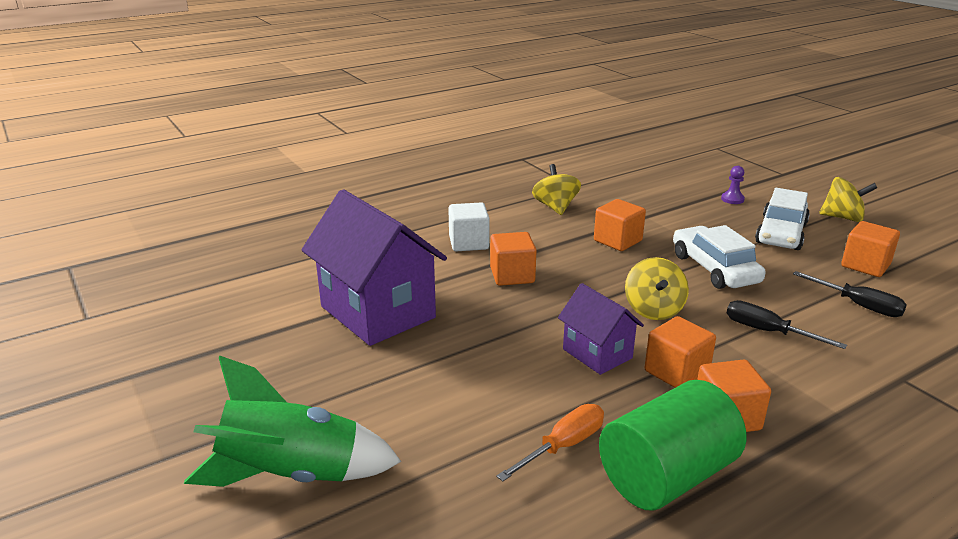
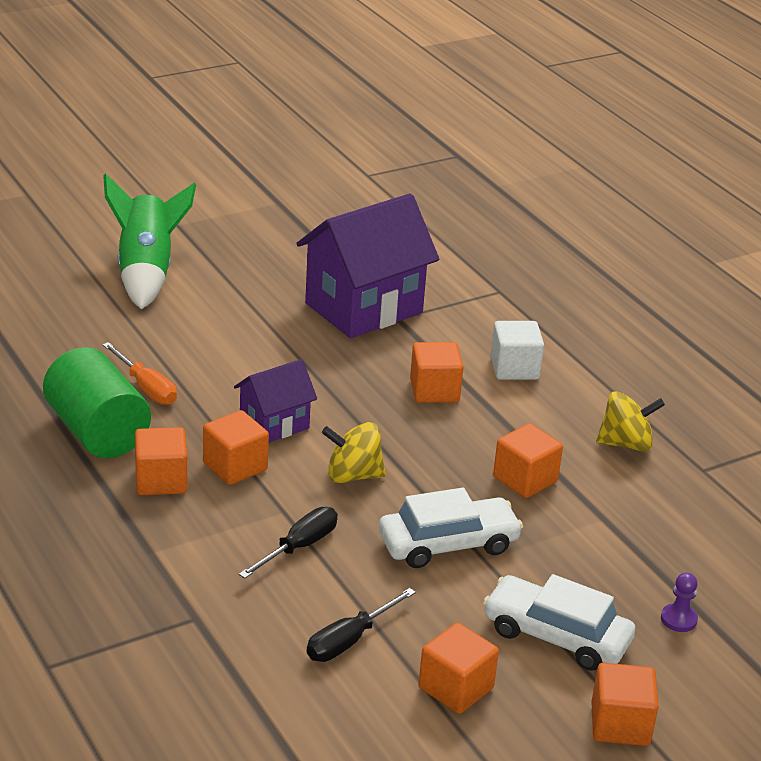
camera: 90 degrees right, 5 degrees up
yellow spinning top [819,177,877,222] -> orange cube [591,663,659,746]

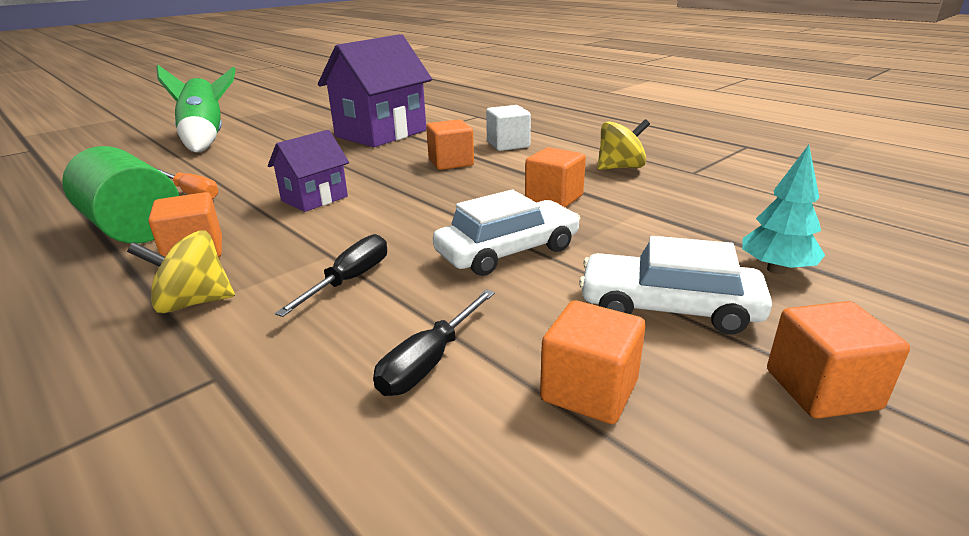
camera: 10 degrees left, 5 degrees down
orange cube [203,410,269,485] -> none
yellow spinning top [322,422,386,483] -> yellow spinning top moved to [127,230,235,313]
purple pawn [661,573,698,632] -> turquoise tree [742,145,825,274]

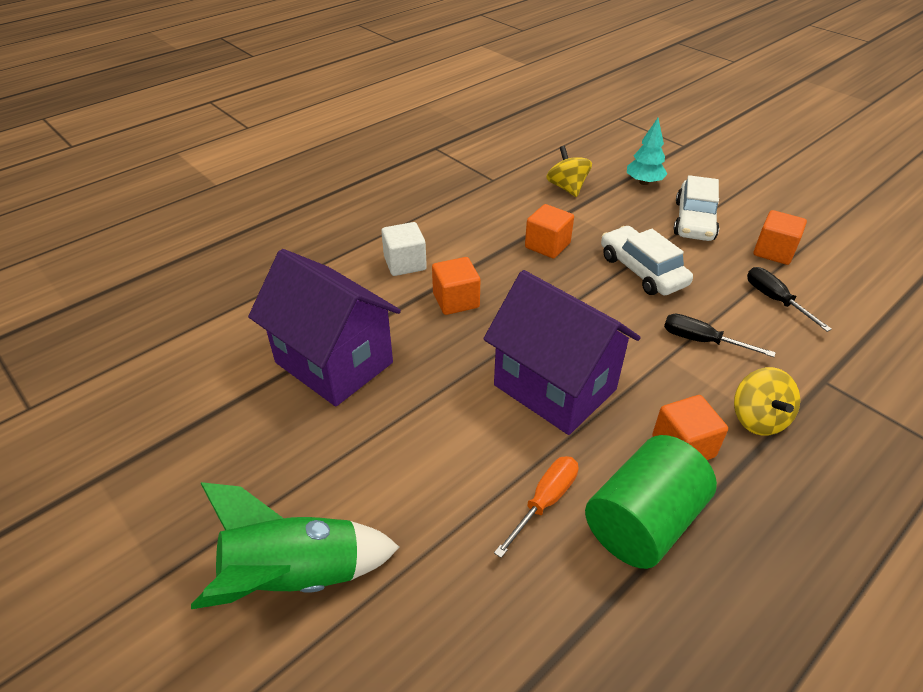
camera: 90 degrees left, 15 degrees up
purple house [268,130,349,212] -> purple house [483,270,641,435], size x1.86
black screwdriver [373,289,495,396] -> black screwdriver turned 150 degrees counterclockwise [747,267,832,332]
yellow spinning top [597,119,650,170] -> yellow spinning top moved to [546,146,592,197]
orange cube [767,301,910,419] -> none

